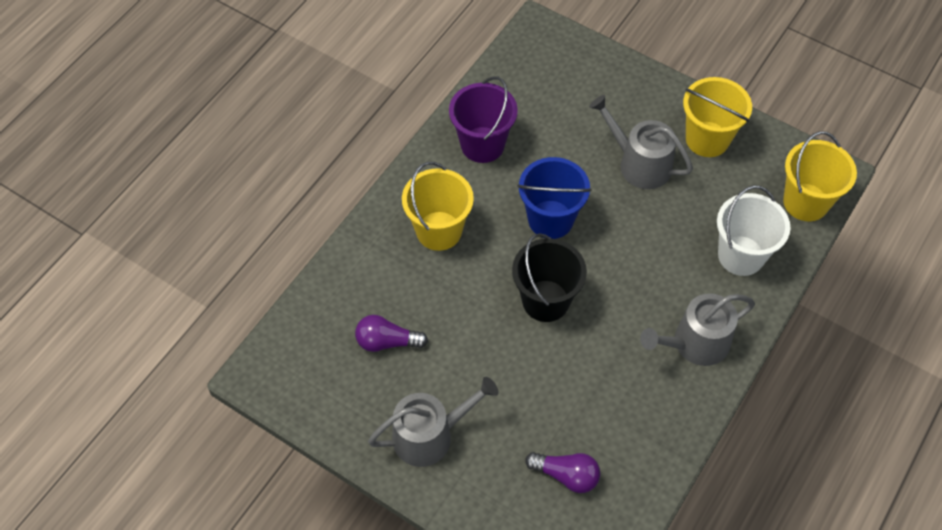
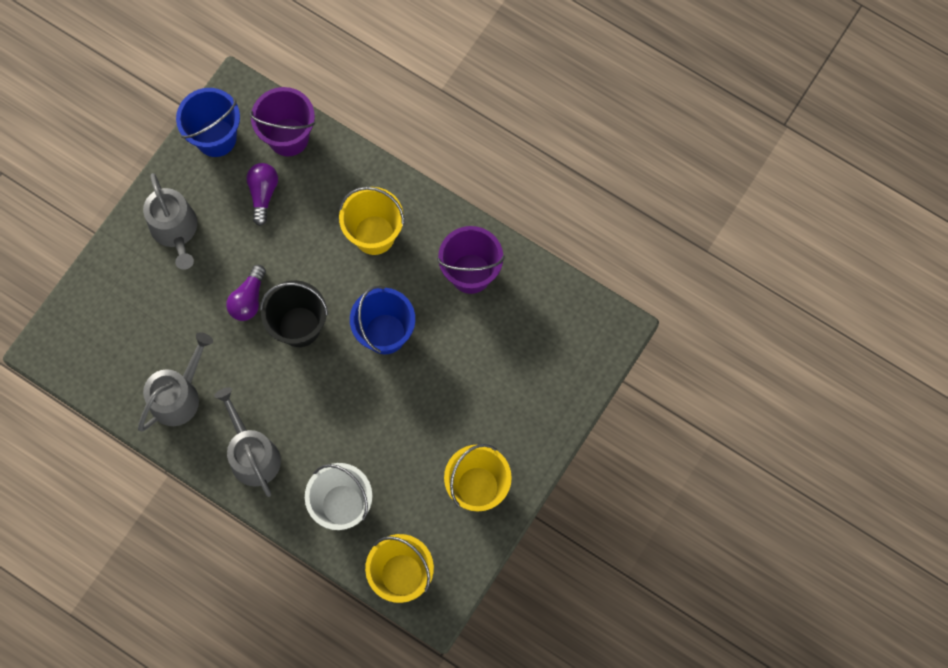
camera: 90 degrees right, 15 degrees up
purple light bulb [525,452,600,493] -> purple light bulb moved to [226,265,266,321]
grey watering can [589,95,693,189] -> grey watering can moved to [138,332,213,431]
none -> blue bucket [176,88,240,157]
none -> purple bucket [249,87,315,156]

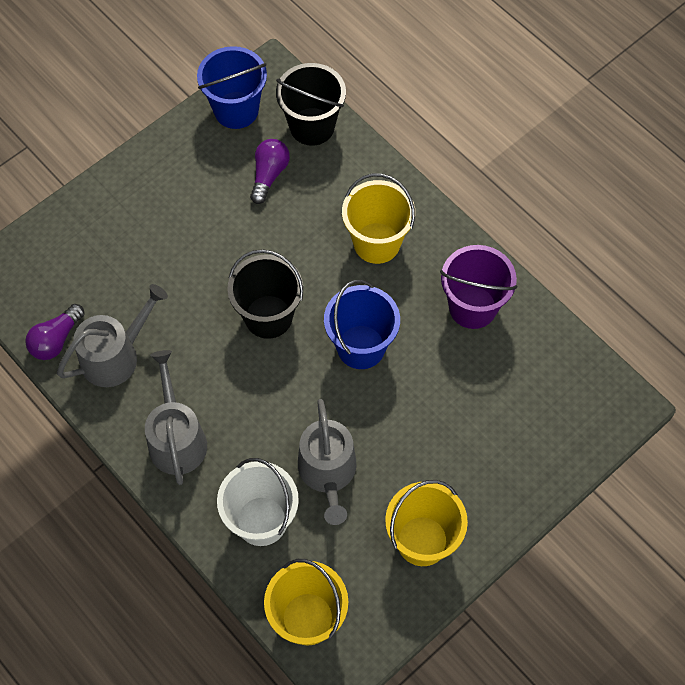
camera: 15 degrees right, 10 degrees down
grey watering can [143,173,197,270] -> grey watering can moved to [298,399,356,525]
purple light bulb [226,265,266,321] -> purple light bulb moved to [25,304,85,360]
purple bucket [249,87,315,156] -> black bucket [276,63,346,146]

